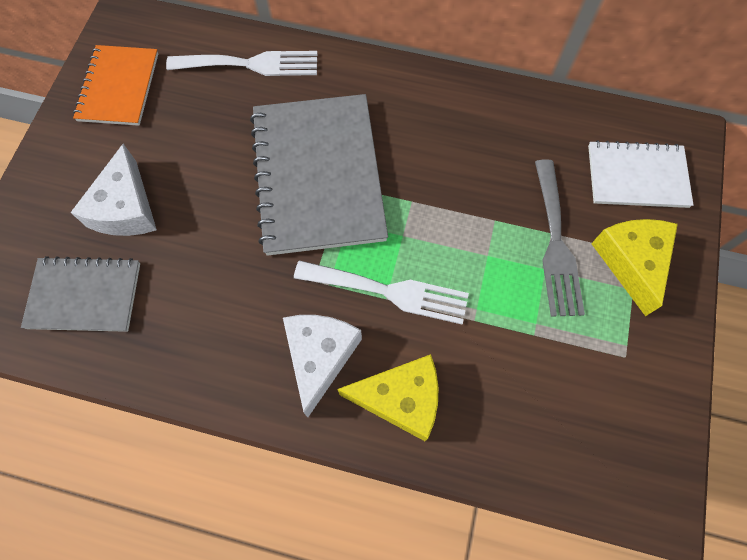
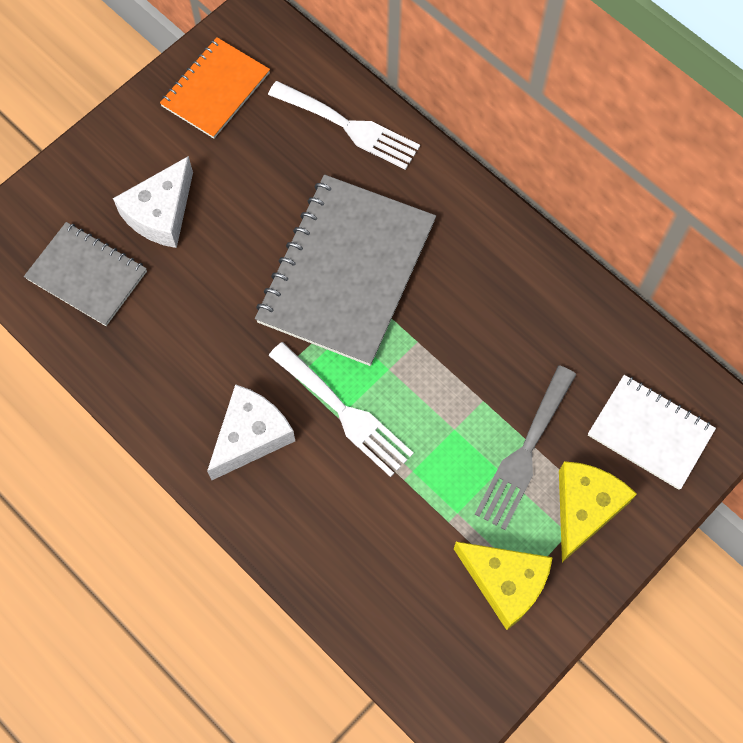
camera: 30 degrees right, 0 degrees up
yellow cheese [337,354,439,441] -> yellow cheese moved to [454,542,553,630]

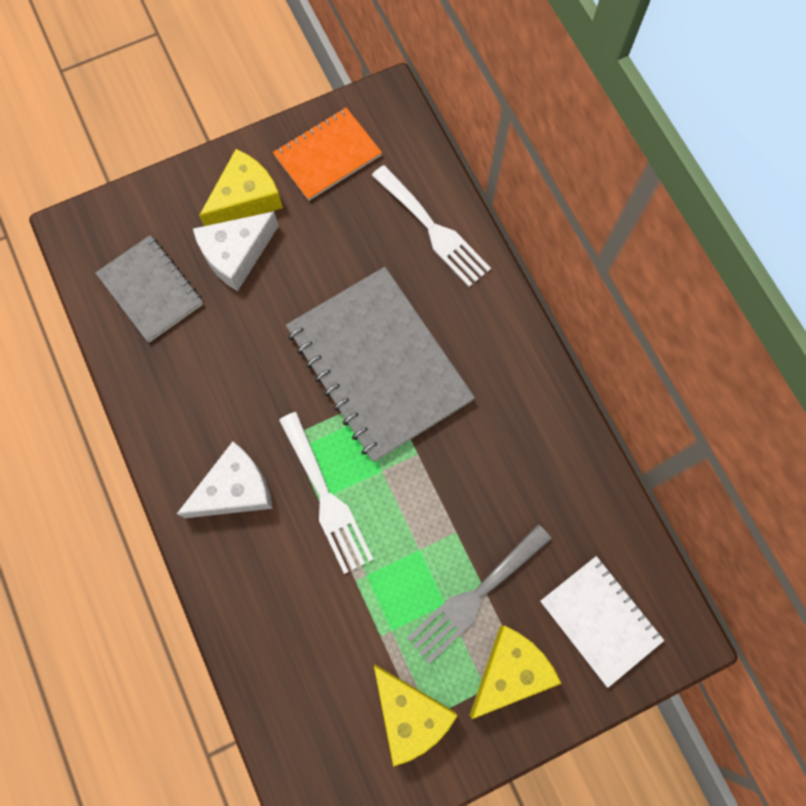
camera: 20 degrees right, 5 degrees up
grey notebook [255,175,436,366] -> grey notebook turned 75 degrees counterclockwise [286,267,475,462]
none -> yellow cheese [199,149,283,226]

